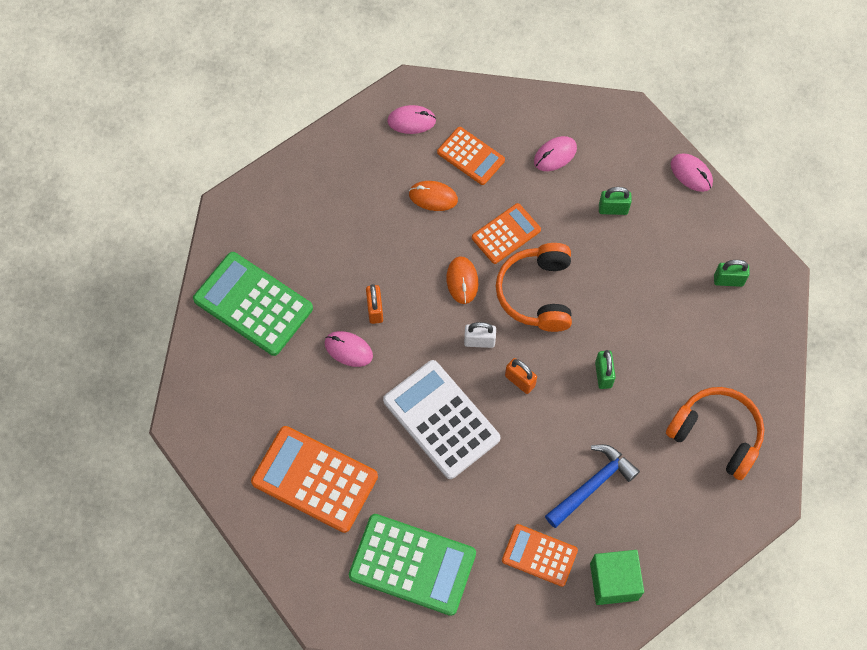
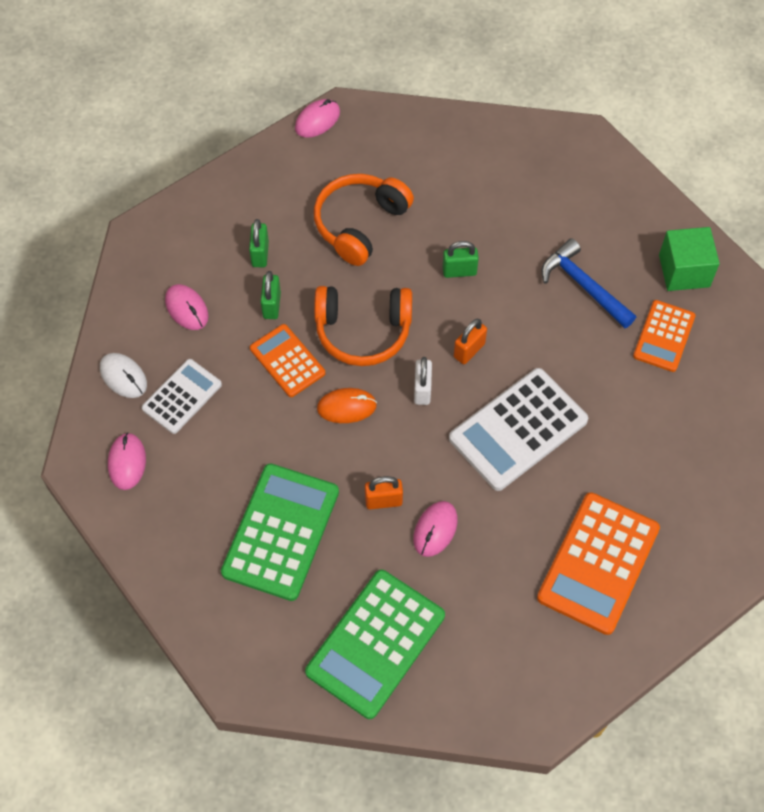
camera: 90 degrees left, 5 degrees down
green calculator [349,514,476,616] -> green calculator moved to [221,464,339,601]
orange mouse [409,181,458,211] -> none
orange calculator [437,127,505,185] -> white calculator [142,359,222,434]
orange headphones [666,387,764,480] -> orange headphones moved to [314,174,414,266]
pink mouse [671,154,713,192] -> pink mouse moved to [295,99,340,138]
green padlock [714,260,750,287] -> green padlock moved to [261,271,281,319]
none -> white mouse [100,353,147,398]

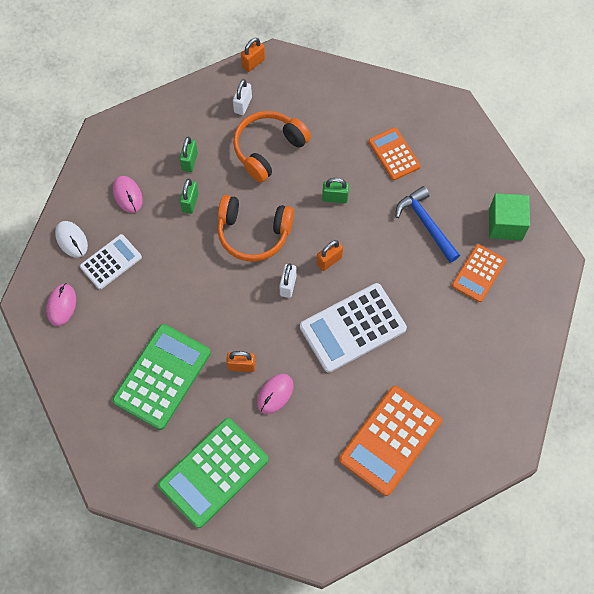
camera: 10 degrees right, 5 degrees up
orange calculator [250,324,325,397] -> orange calculator moved to [368,127,421,180]
pink mouse [295,99,340,138] -> orange padlock [241,38,265,72]
orange mouse [317,388,377,423] -> none
none -> white padlock [233,79,252,115]

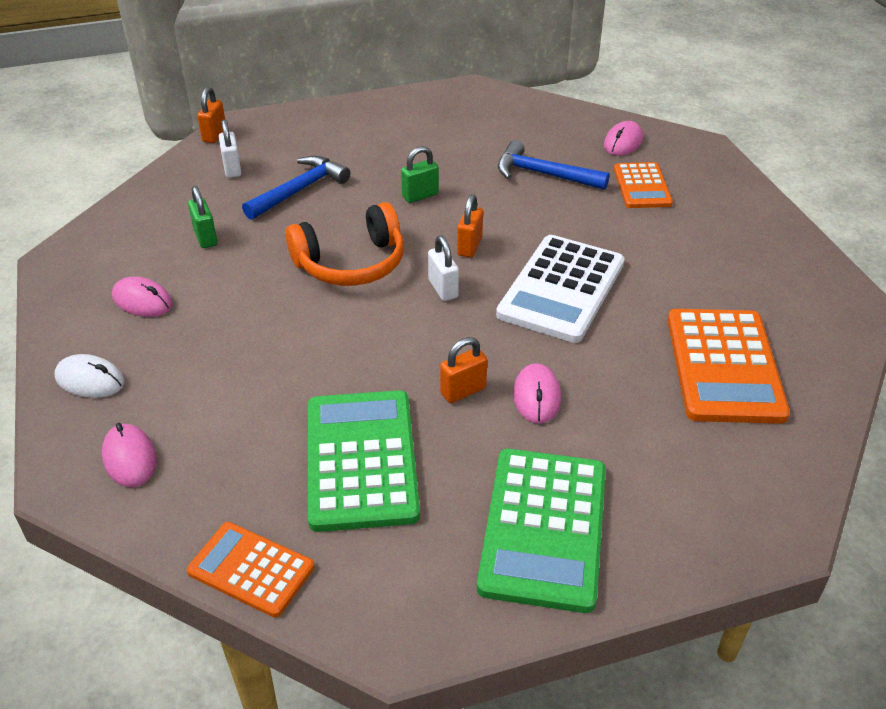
camera: 35 degrees left, 25 degrees down
white calculator [80,234,142,289] -> none
green padlock [180,179,199,214] -> none
orange headphones [233,111,311,182] -> blue hammer [242,156,350,220]
orange calculator [368,127,421,180] -> orange calculator moved to [186,522,314,618]
green cube [489,193,530,240] -> pink mouse [604,121,643,156]

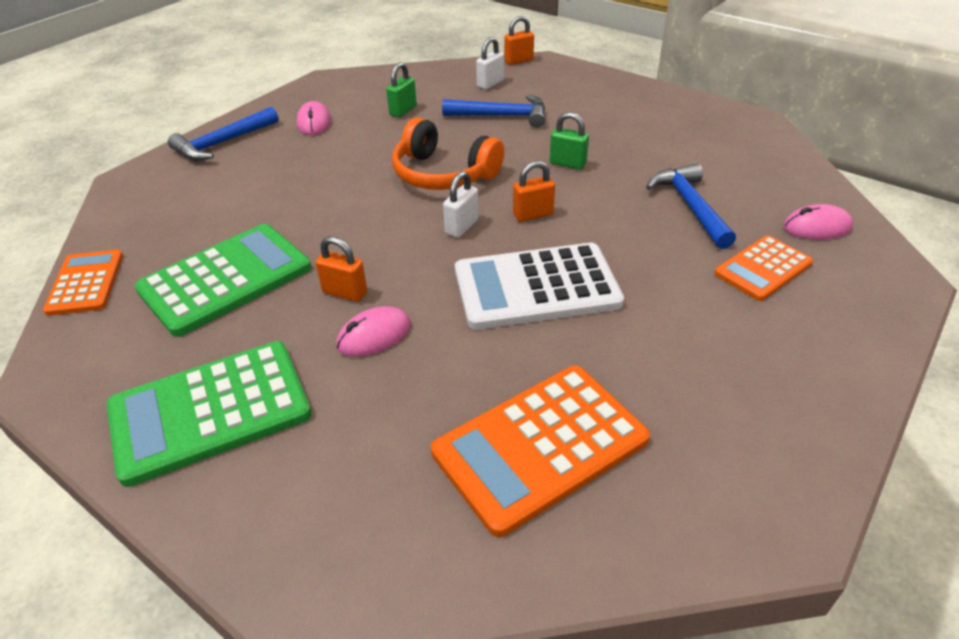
camera: 55 degrees right, 0 degrees up
white mouse [54,354,124,398] -> blue hammer [168,107,279,161]
pink mouse [102,423,156,487] -> none

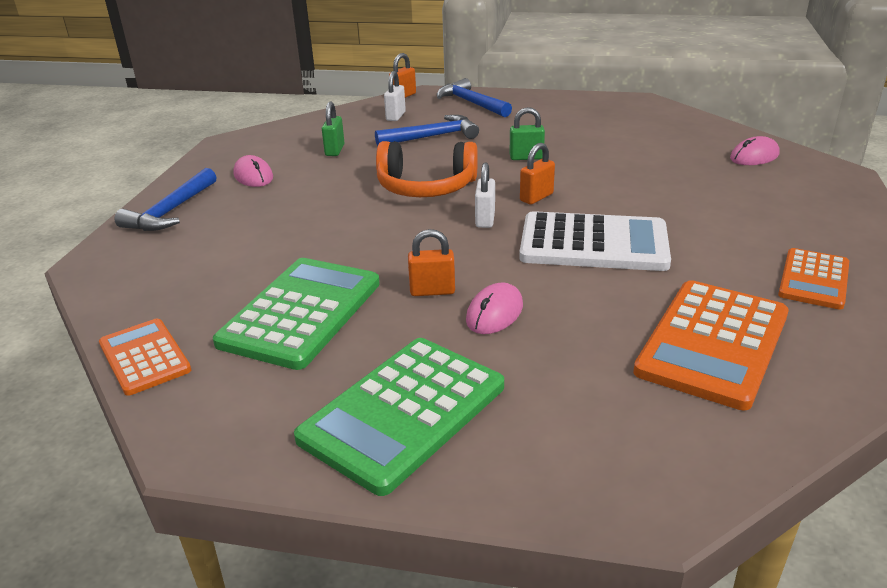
camera: 25 degrees left, 10 degrees down
white calculator [455,243,624,330] -> white calculator turned 135 degrees counterclockwise [519,211,671,271]
blue hammer [646,164,736,249] -> blue hammer moved to [437,78,512,117]
orange calculator [714,235,813,301] -> orange calculator moved to [778,248,849,309]

